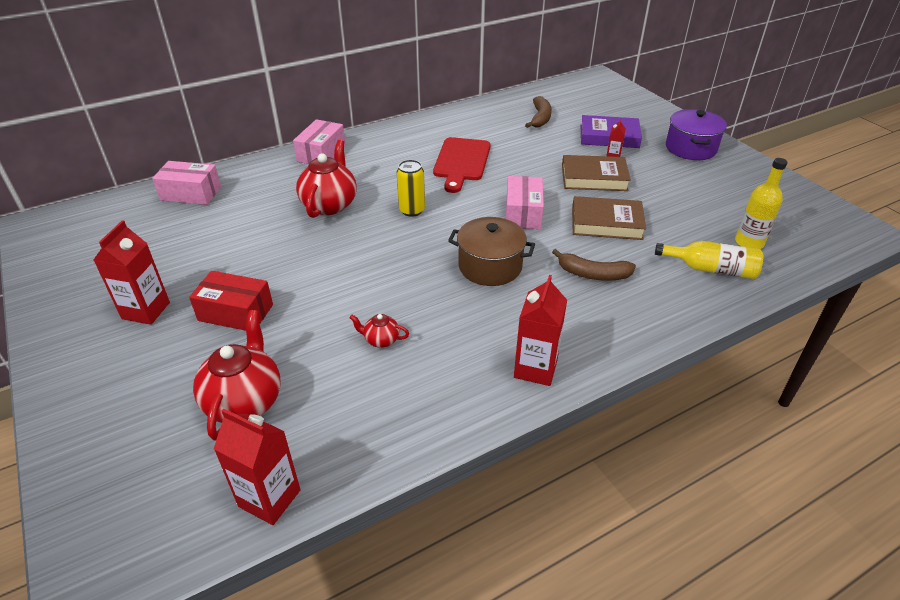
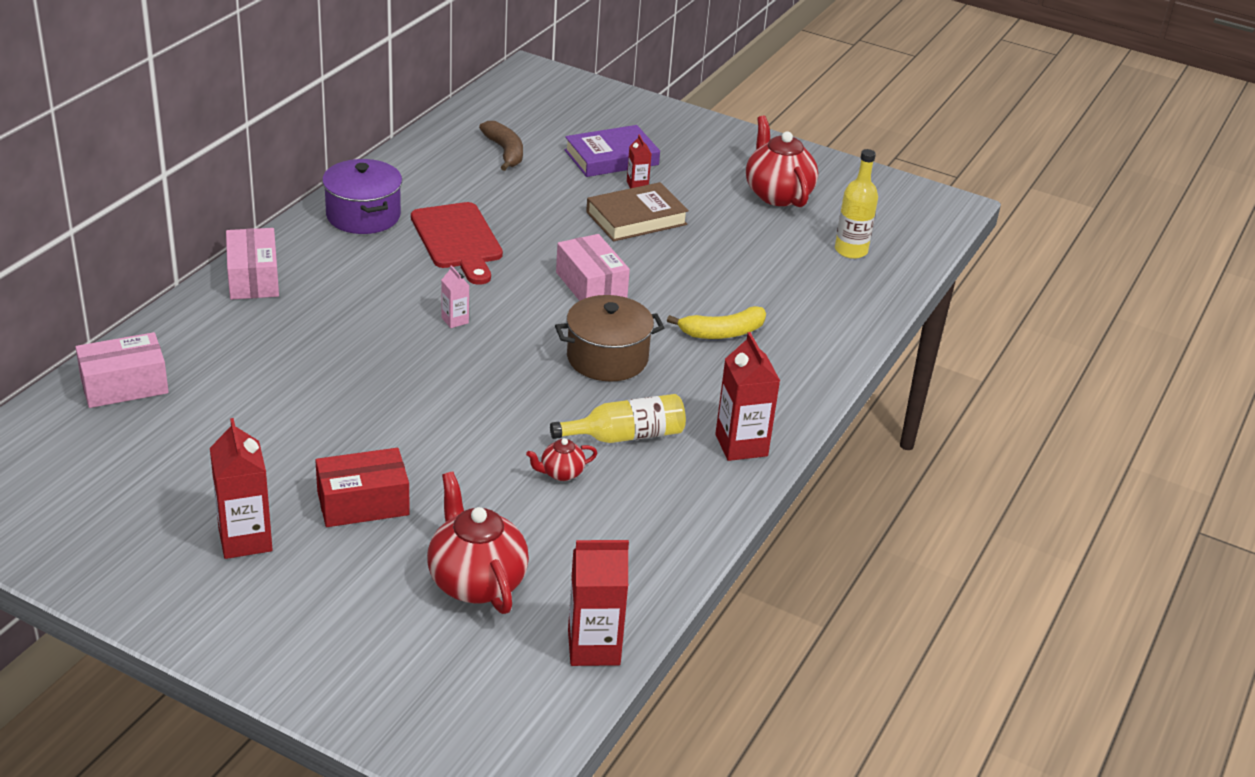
camera: 35 degrees left, 5 degrees down
red teapot [296,140,356,218] -> red teapot moved to [746,116,818,207]
yellow can [397,160,425,217] -> pink carton [441,265,469,328]
brown banana [552,249,636,281] -> yellow banana [667,306,766,339]
brown book [572,196,646,240] -> none
yellow bottle [655,241,763,279] -> yellow bottle moved to [550,394,686,443]
purple pot [666,109,727,160] -> purple pot moved to [322,159,402,234]

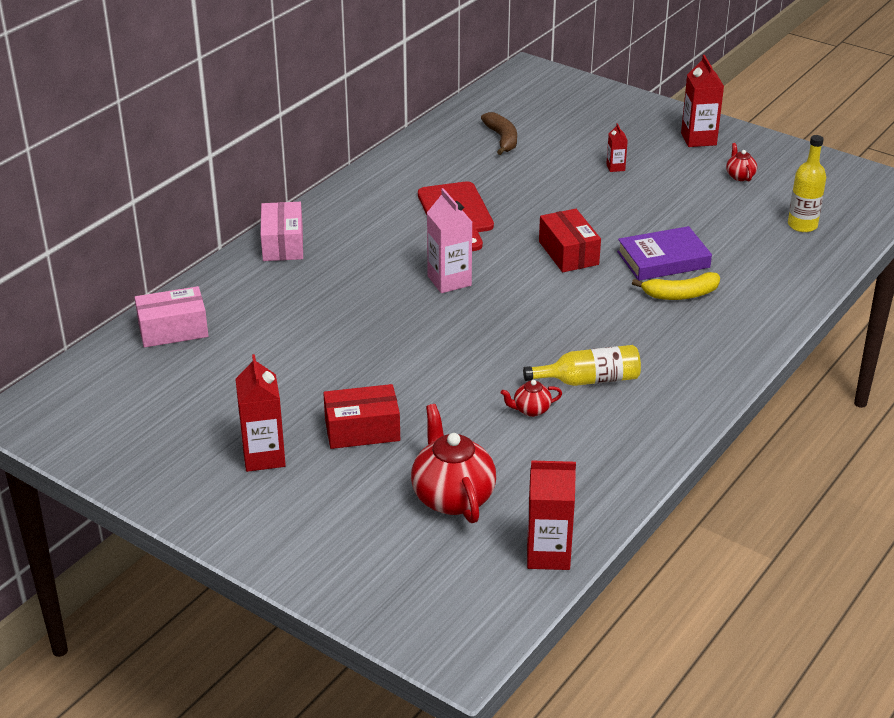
camera: 10 degrees right, 0 degrees up
purple pot [322,159,402,234] -> none
pink carton [441,265,469,328] -> pink carton [427,188,472,293], size x1.92
brown pot [555,295,664,382] -> none
pink box [556,234,630,301] -> red box [539,209,601,272]
purple book [565,125,660,177] -> purple book moved to [617,226,712,281]
brown book [586,182,689,242] -> none
red carton [715,332,780,461] -> red carton moved to [681,55,724,147]
red teapot [746,116,818,207] -> red teapot [726,143,757,181], size x0.48

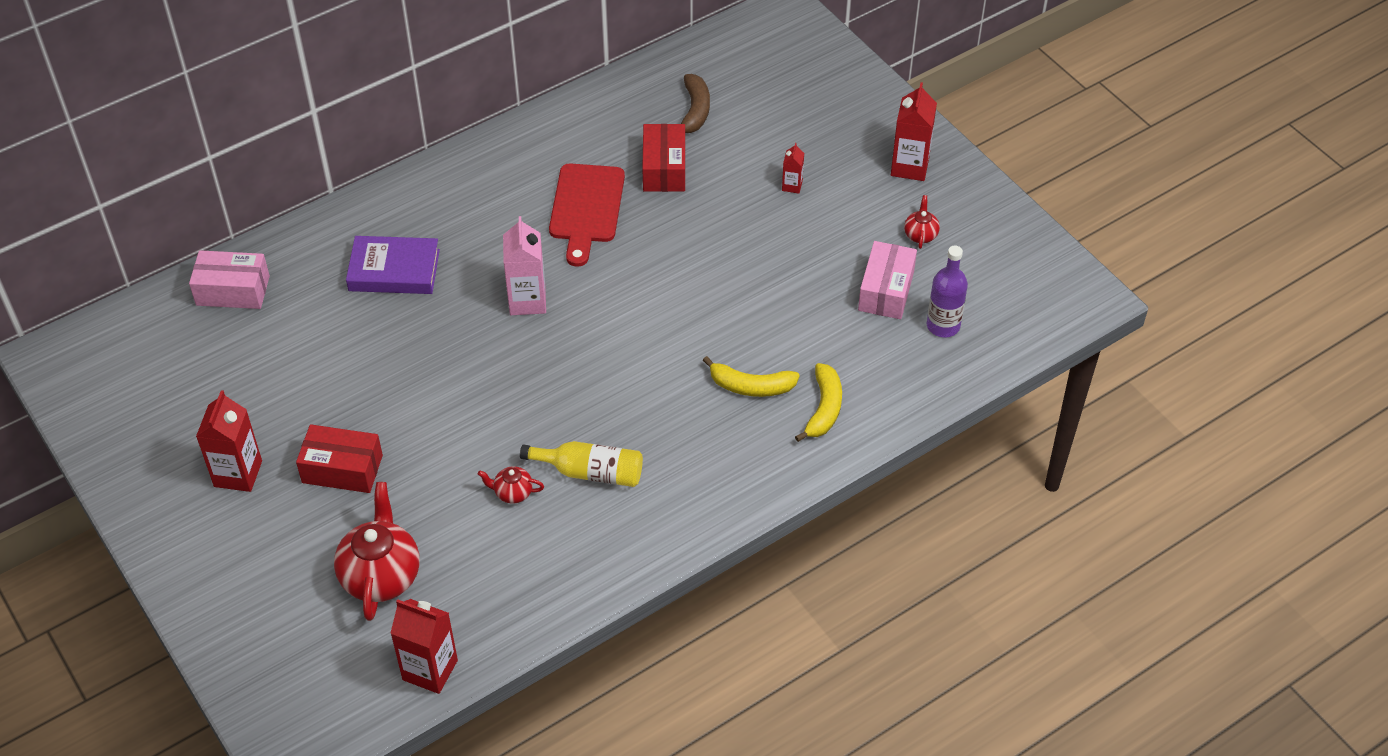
camera: 20 degrees right, 15 degrees up
pink box [260,202,303,261] -> pink box moved to [858,241,917,319]
red box [539,209,601,272] -> red box moved to [642,124,685,192]
purple book [617,226,712,281] -> purple book moved to [346,236,440,294]
yellow bottle [788,135,826,232] -> purple bottle [927,246,968,337]
none -> yellow banana [795,363,842,442]

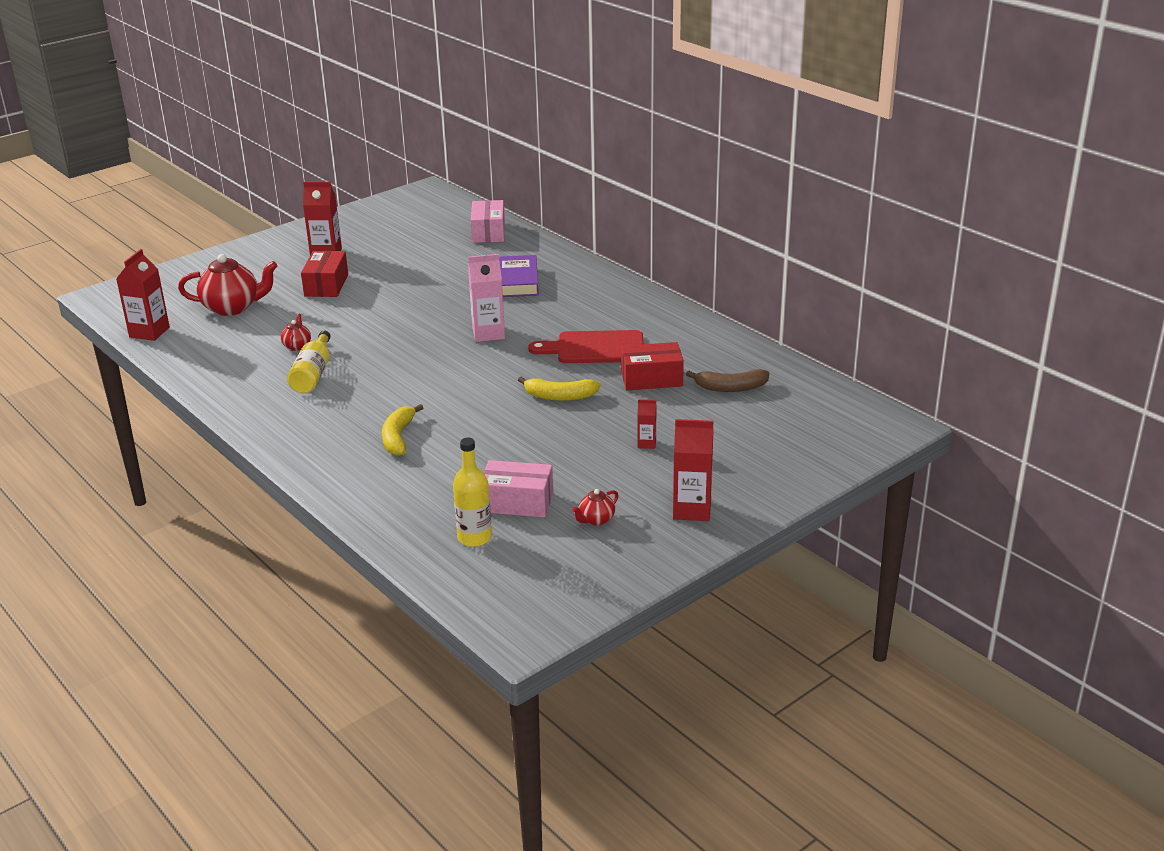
camera: 85 degrees right, 20 degrees down
yellow banana [795,363,842,442] -> yellow banana moved to [518,377,600,401]
red teapot [904,195,940,249] -> red teapot turned 135 degrees clockwise [572,489,619,526]
purple bottle [927,246,968,337] -> yellow bottle [453,438,492,547]

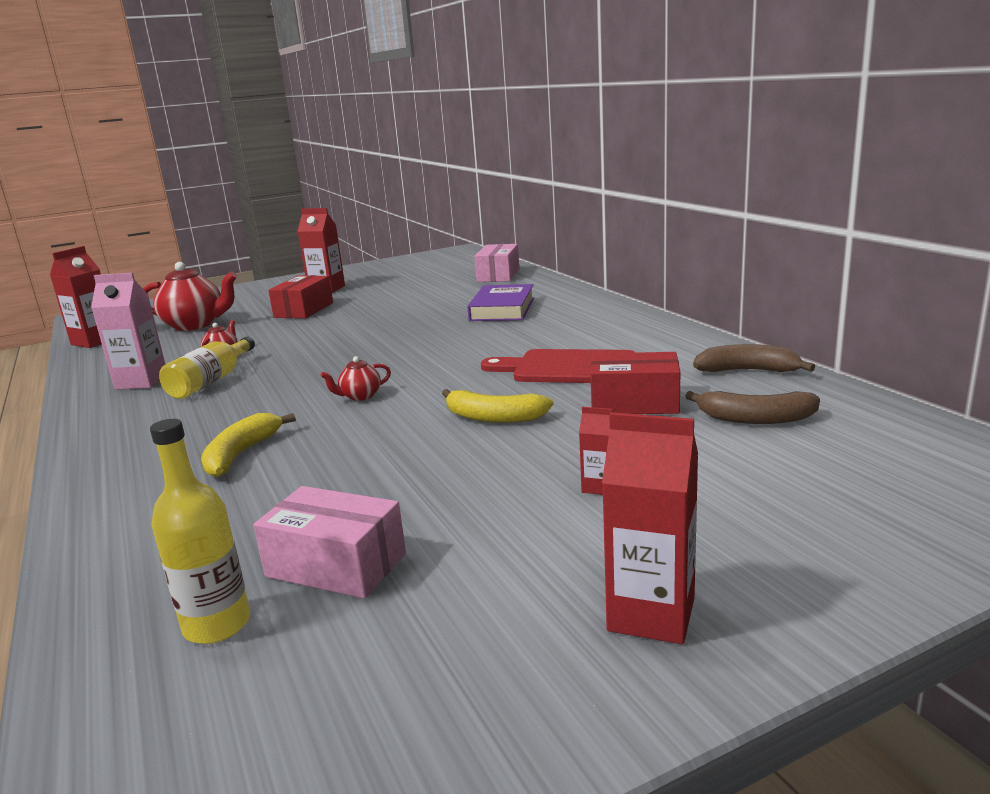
camera: 15 degrees right, 10 degrees down
pink carton [468,254,505,342] -> pink carton moved to [91,273,165,390]
red teapot [572,489,619,526] -> red teapot moved to [321,356,391,401]
none -> brown banana [693,344,815,372]

